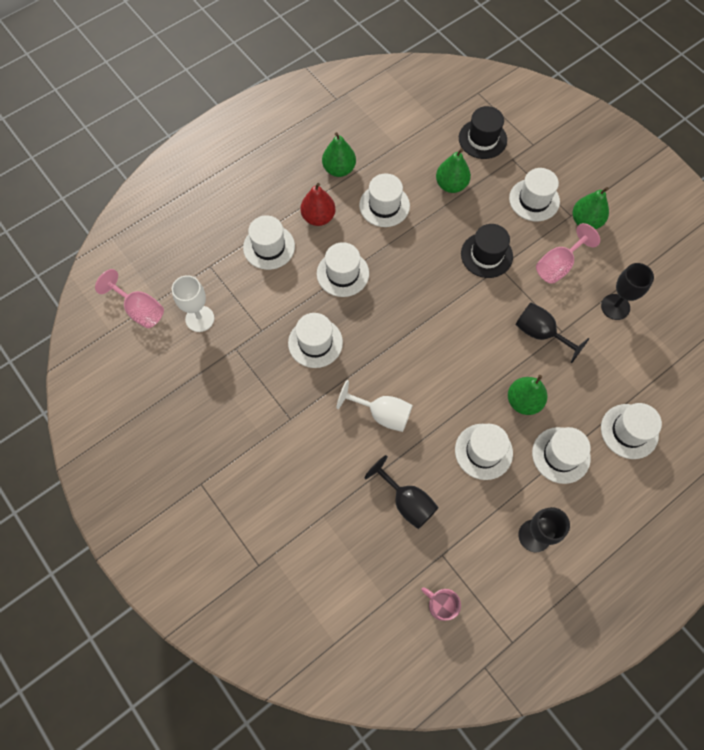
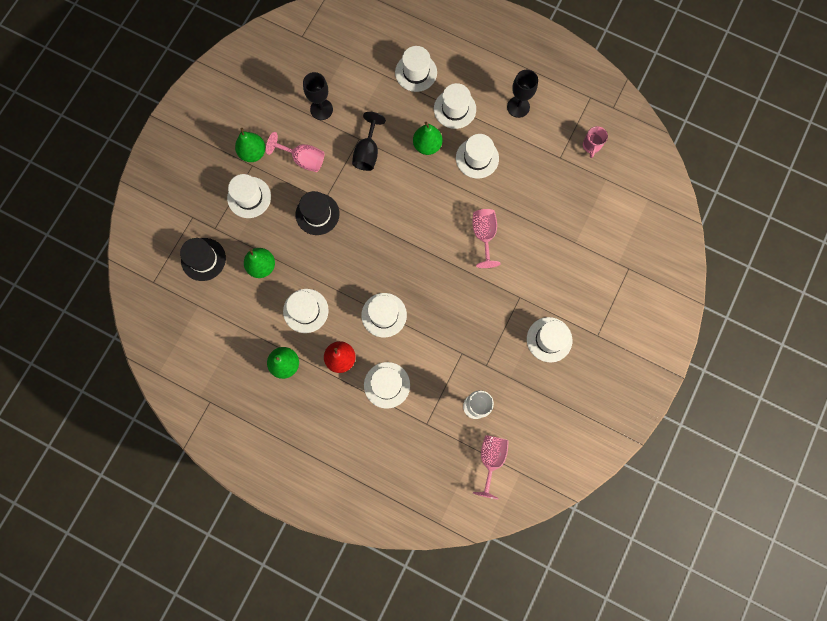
camera: 115 degrees left, 10 degrees up
white hat [288,313,343,368] -> white hat moved to [527,317,572,362]
white goblet [336,380,413,432] -> pink goblet [473,209,501,268]
black goblet [364,455,439,529] -> none

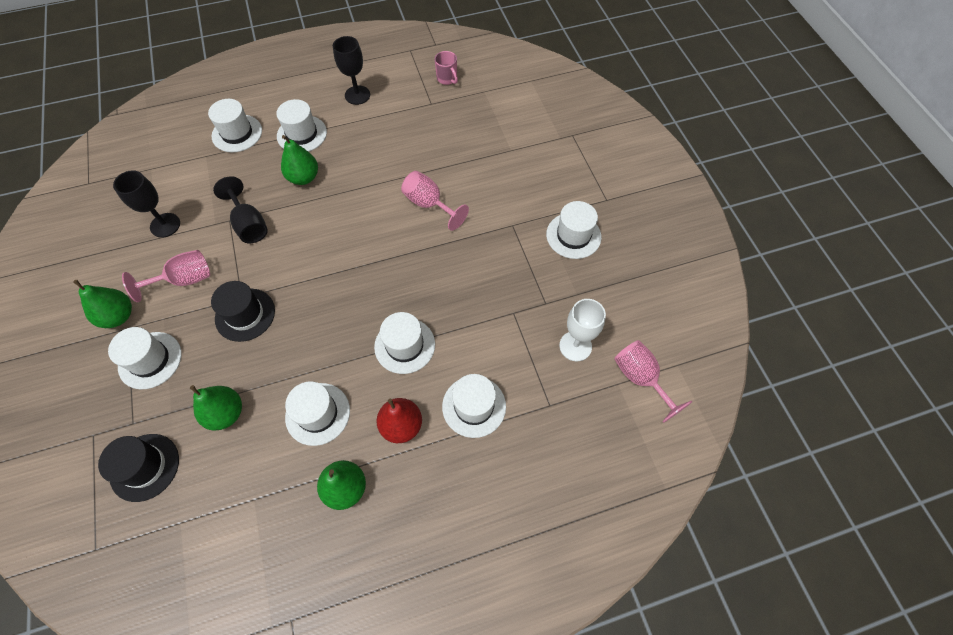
camera: 45 degrees left, 15 degrees down
white hat [456,134,499,179] -> none

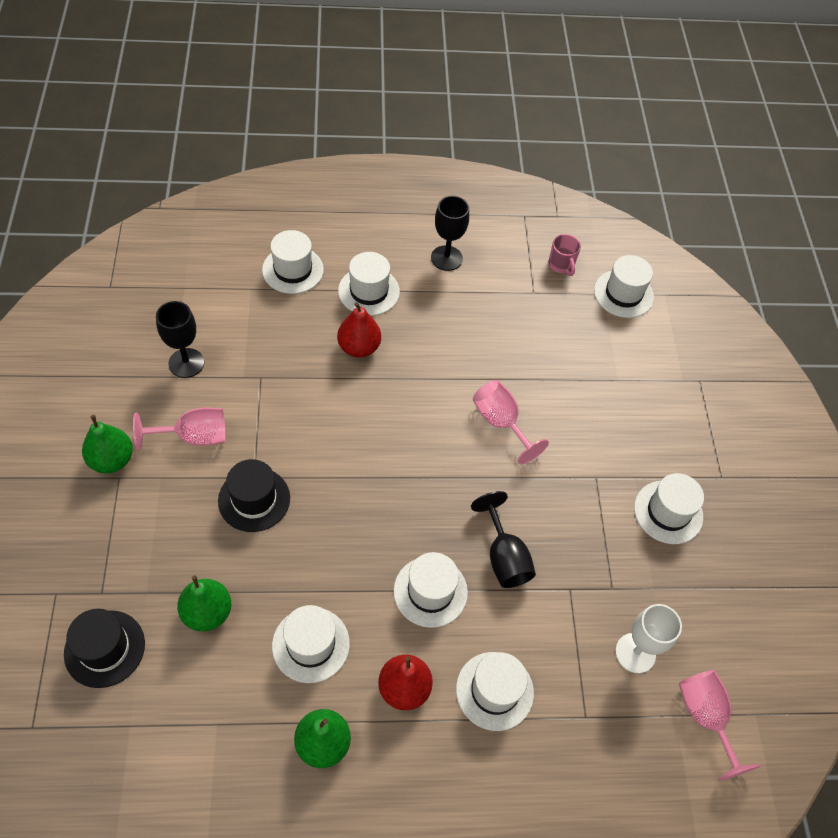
camera: 10 degrees right, 5 degrees down
white hat [108,327,181,389] -> white hat moved to [594,255,654,318]
black goblet [213,176,268,243] -> black goblet moved to [471,491,536,588]
green pear [281,135,318,185] -> red pear [337,302,381,358]

